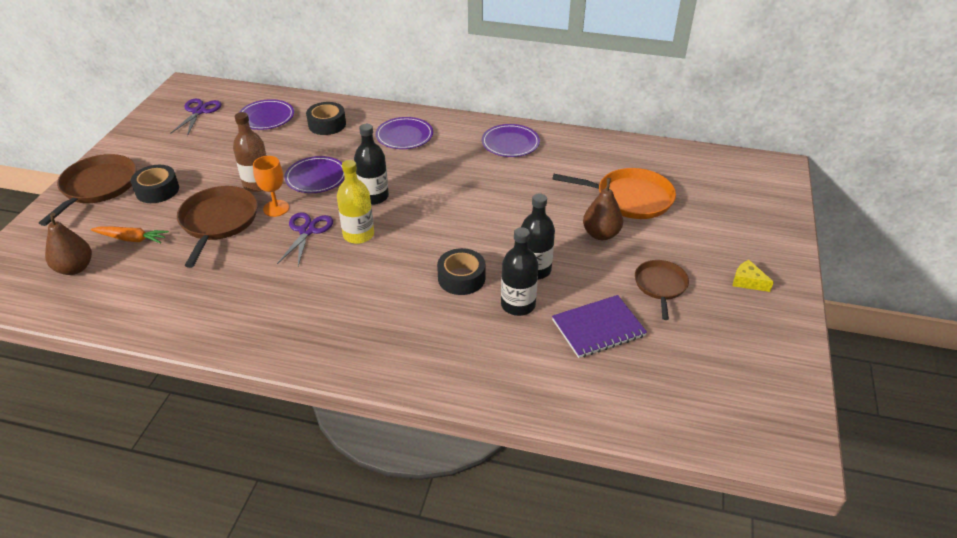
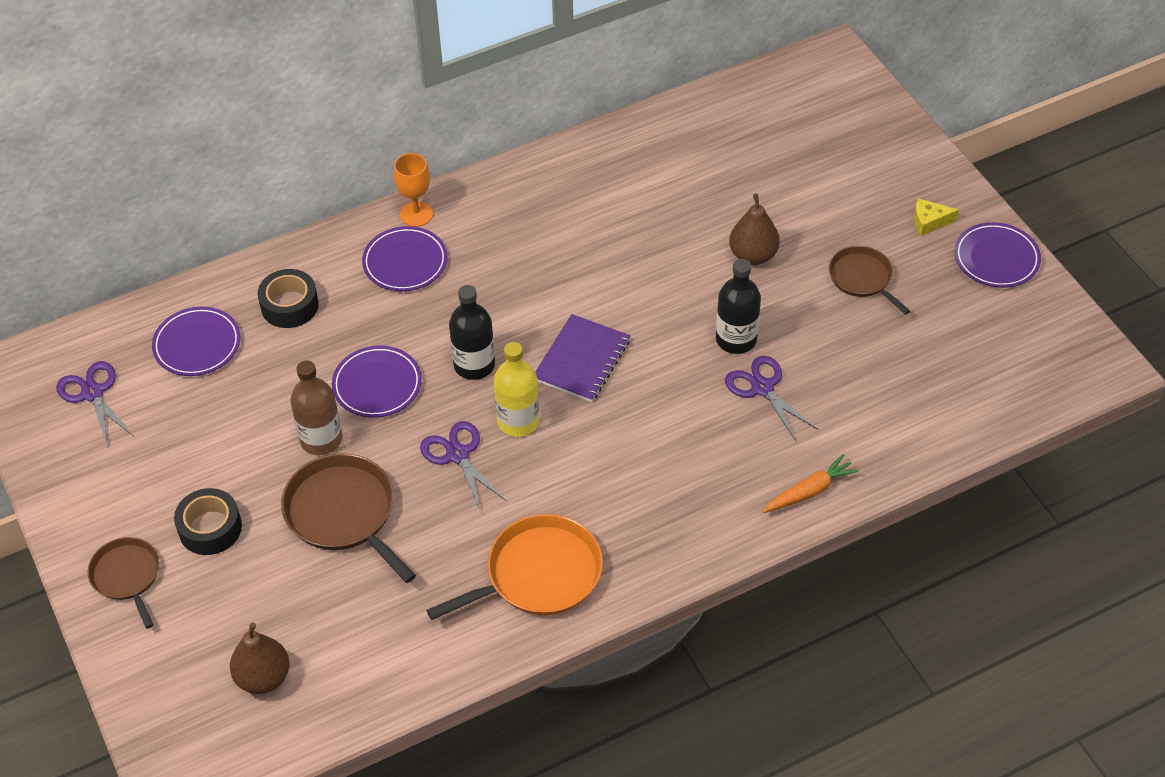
camera: 40 degrees left, 10 degrees up
brown pan [39,154,137,226] -> brown pan [88,537,159,629], size x0.62
orange carrot [90,227,169,243] -> orange carrot moved to [762,454,859,513]
orange goblet [253,156,289,217] -> orange goblet moved to [394,153,433,227]
black tape [437,248,486,295] -> none
purple plate [482,124,540,157] -> purple plate moved to [954,222,1041,288]
black bottle [501,227,539,316] -> purple scissors [725,356,819,441]
orange pan [552,168,676,219] -> orange pan moved to [426,514,603,620]
purple notebook [552,295,647,358] -> purple notebook moved to [535,314,630,402]

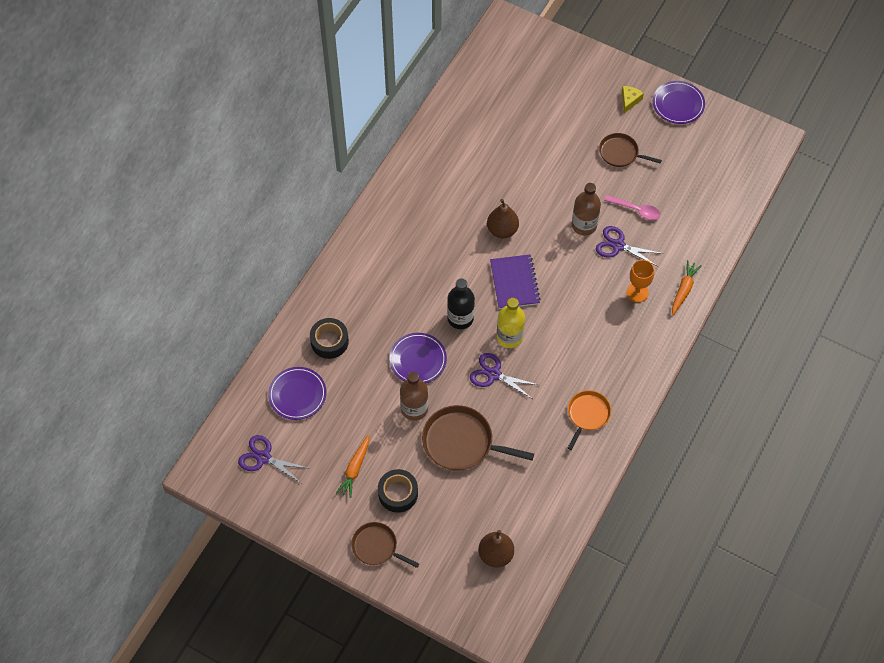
camera: 35 degrees left, 10 degrees up
purple plate [362,226,448,291] -> none
orange goblet [394,153,433,227] -> orange goblet moved to [626,260,654,303]
orange pan [426,514,603,620] -> orange pan [568,390,611,450], size x0.62
black bottle [716,259,761,354] -> brown bottle [572,183,601,235]
brown pear [729,193,780,265] -> brown pear moved to [487,199,519,238]
yellow cheese [914,198,959,236] -> yellow cheese turned 150 degrees clockwise [622,86,644,113]
none -> orange carrot [336,435,369,498]
none -> pink spoon [604,195,660,220]

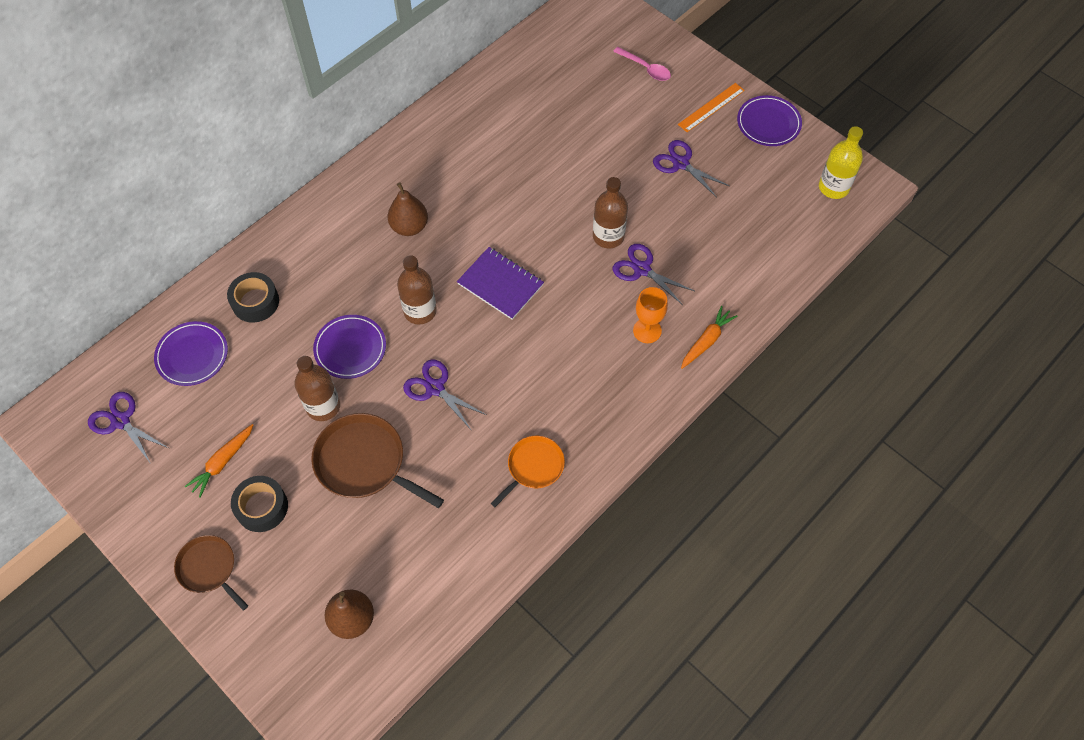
camera: 15 degrees right, 0 degrees up
black bottle [447,278,475,329] -> brown bottle [397,255,437,324]
brown pear [487,199,519,238] -> brown pear moved to [388,182,428,236]
purple notebook [490,254,540,309] -> purple notebook turned 60 degrees counterclockwise [457,247,544,320]
yellow bottle [497,298,525,348] -> yellow bottle moved to [819,126,863,199]
brown pan [599,133,662,167] -> purple scissors [653,140,729,197]
pink spoon [604,195,660,220] -> pink spoon moved to [613,47,671,81]
yellow cheese [622,86,644,113] -> orange ruler [678,83,745,132]

